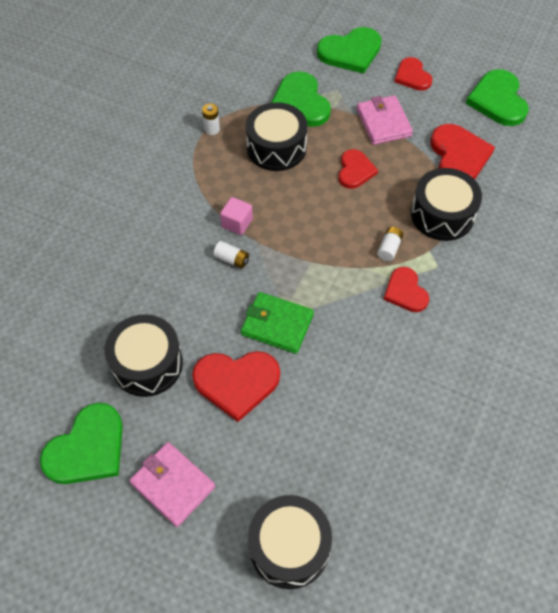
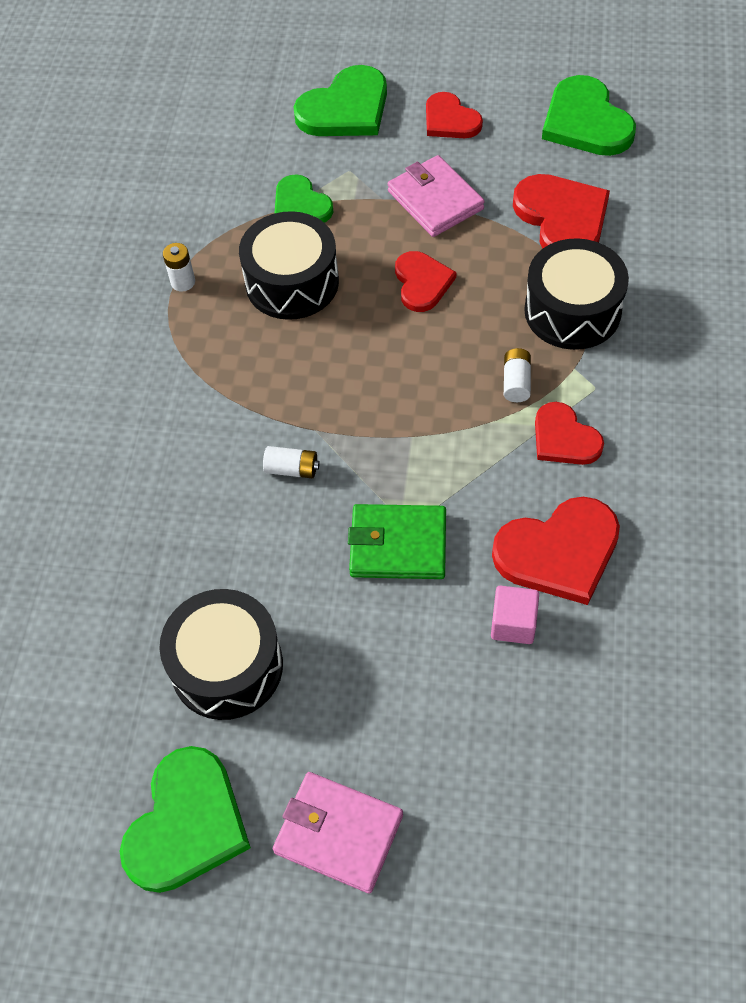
camera: 15 degrees left, 0 degrees up
red heart [192,351,280,422] -> red heart moved to [492,497,620,605]
pink cube [220,197,253,235] -> pink cube moved to [491,586,539,644]
black drum [248,495,332,589] -> none
green heart [271,71,331,127] -> green heart [274,174,333,223], size x0.63

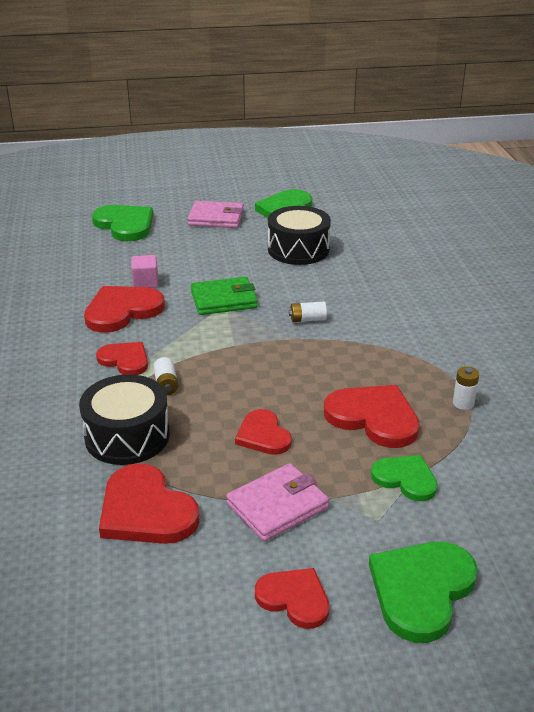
camera: 160 degrees right, 25 degrees down
black drum [239,211,339,320] -> red heart [324,385,420,448]
pink wallet [387,155,485,237] -> pink wallet turned 75 degrees counterclockwise [226,463,329,542]
green heart [542,75,636,156] -> green heart moved to [92,205,153,241]

